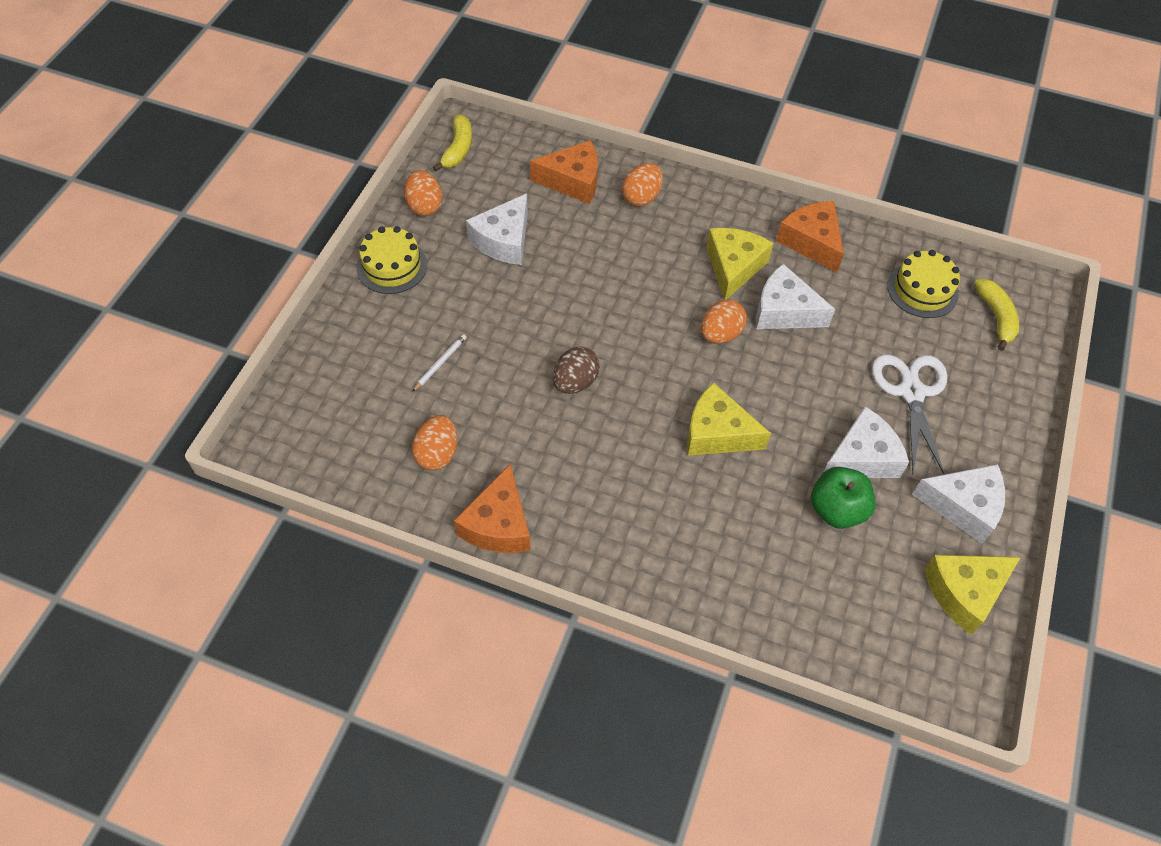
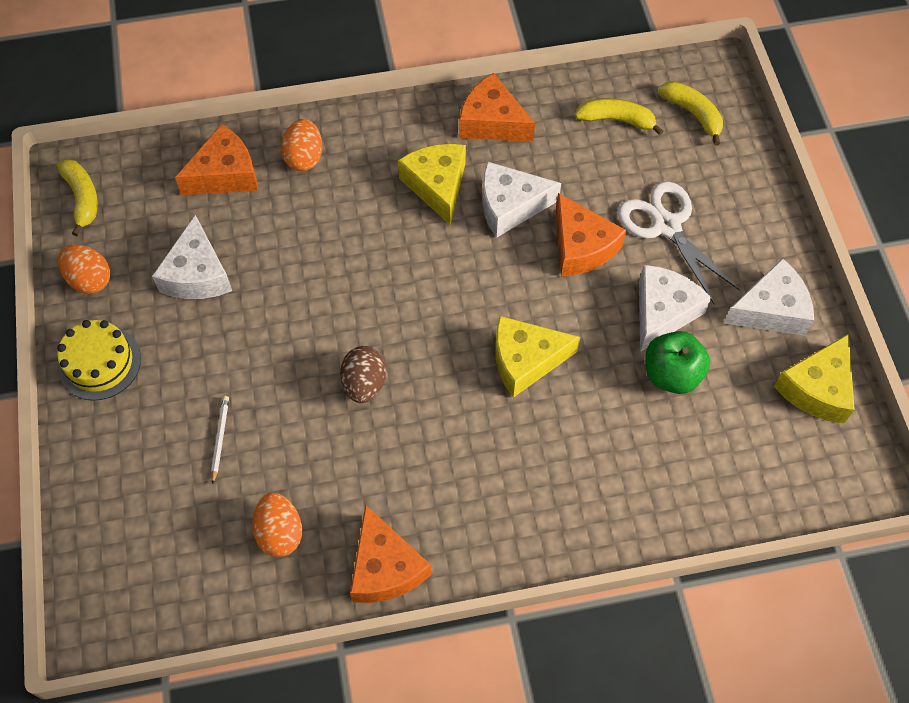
camera: 30 degrees left, 5 degrees up
orange egg [701,300,747,344] -> none
yellow cake [887,250,960,318] -> yellow banana [575,98,663,136]
none -> orange cheese [556,193,626,277]

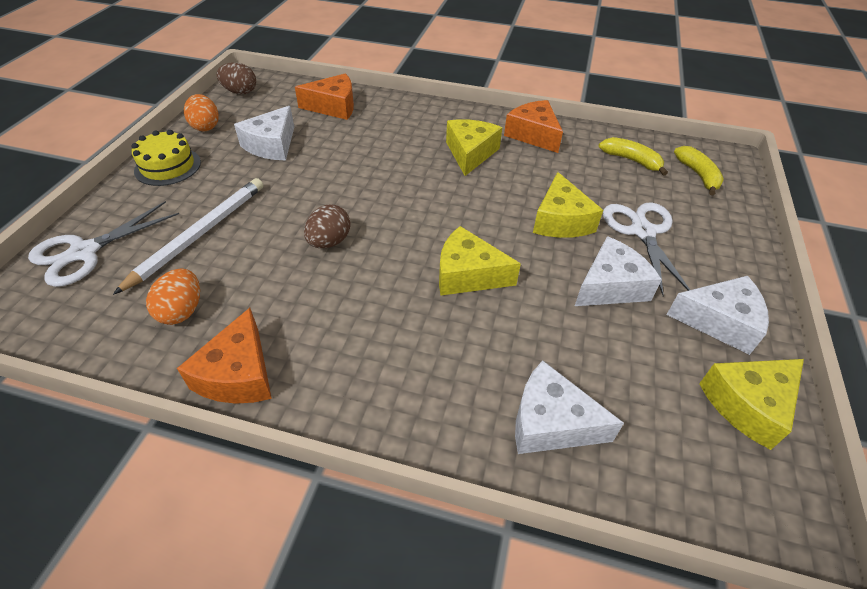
camera: 25 degrees right, 15 degrees down
yellow banana [57,159,98,236] -> brown egg [217,63,256,94]
white pencil [211,396,229,484] -> white pencil [113,178,263,295], size x2.37
orange egg [281,119,323,171] -> none
white cheese [482,161,561,238] -> white cheese moved to [515,360,624,454]
orange cheese [556,193,626,277] -> yellow cheese [533,172,603,238]
green apple [645,331,710,394] -> none
none -> white scissors [28,201,179,287]

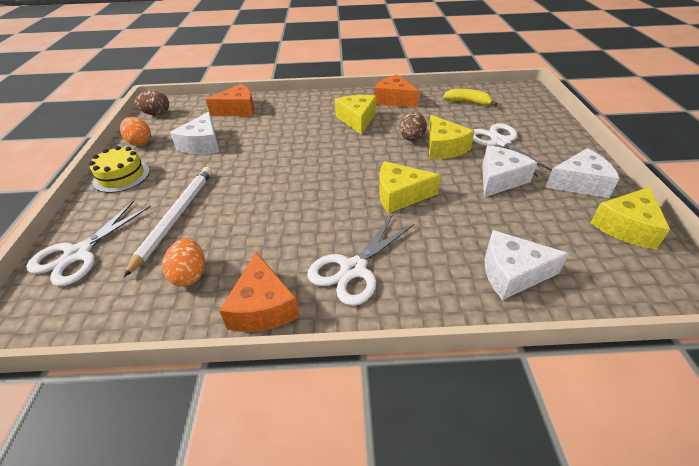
camera: 15 degrees left, 5 degrees down
brown egg [304,205,351,248] -> brown egg moved to [399,112,427,141]
yellow banana [674,146,724,196] -> none
none -> white scissors [307,216,414,306]

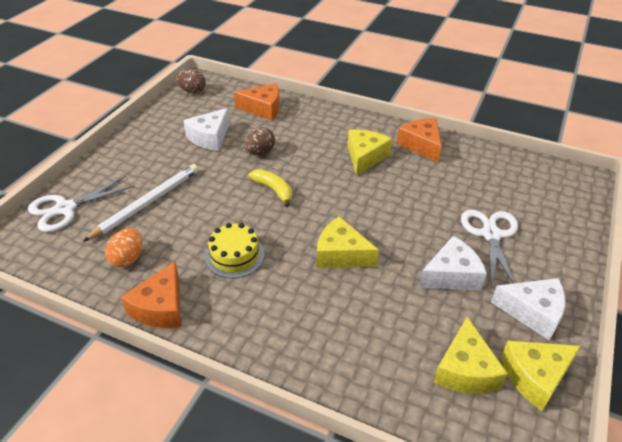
camera: 25 degrees right, 0 degrees up
yellow cake [89,146,150,193] -> yellow cake moved to [205,223,264,278]
orange egg [120,117,151,146] -> none
white scissors [307,216,414,306] -> none
brown egg [399,112,427,141] -> brown egg moved to [244,127,275,155]
yellow cheese [428,115,475,159] -> yellow cheese moved to [434,317,508,394]
yellow banana [443,89,497,106] -> yellow banana moved to [249,169,292,207]
white cheese [485,230,569,300] -> none

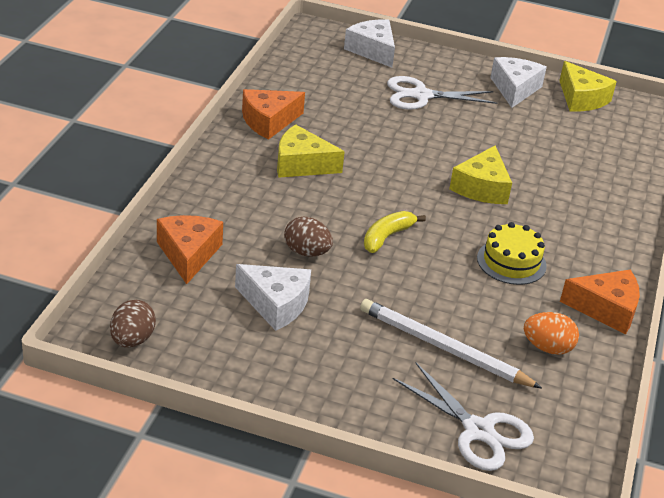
camera: 100 degrees left, 5 degrees down
white cheese [418,236,487,290] -> white cheese moved to [344,19,395,68]
yellow cheese [434,317,508,394] -> none

